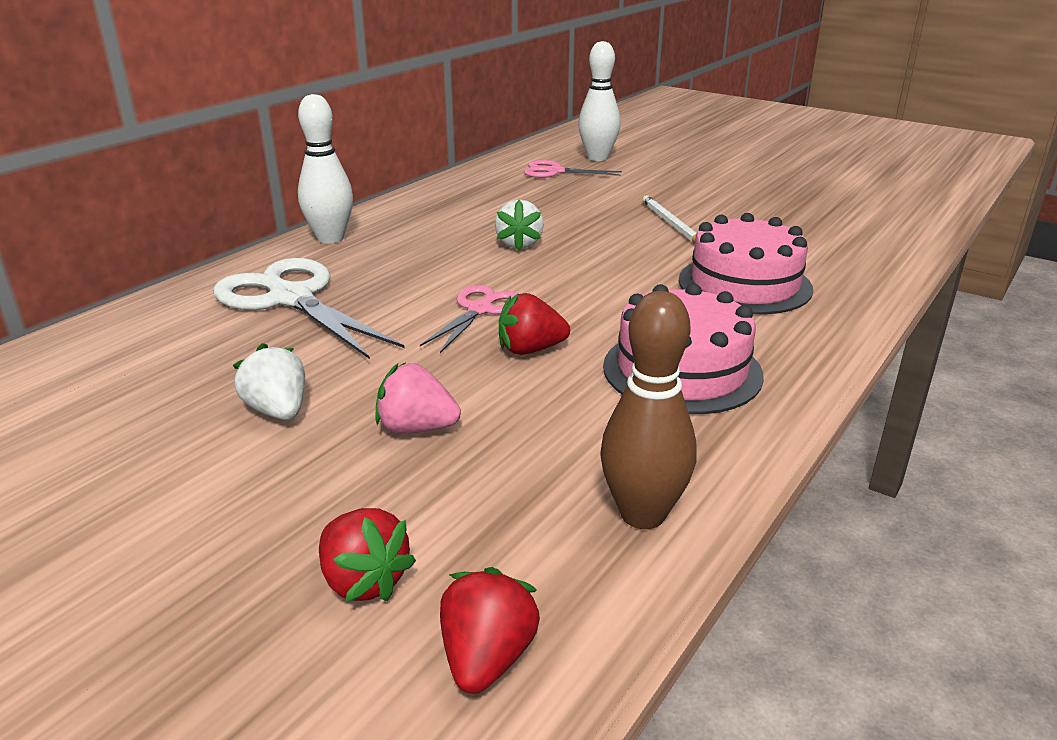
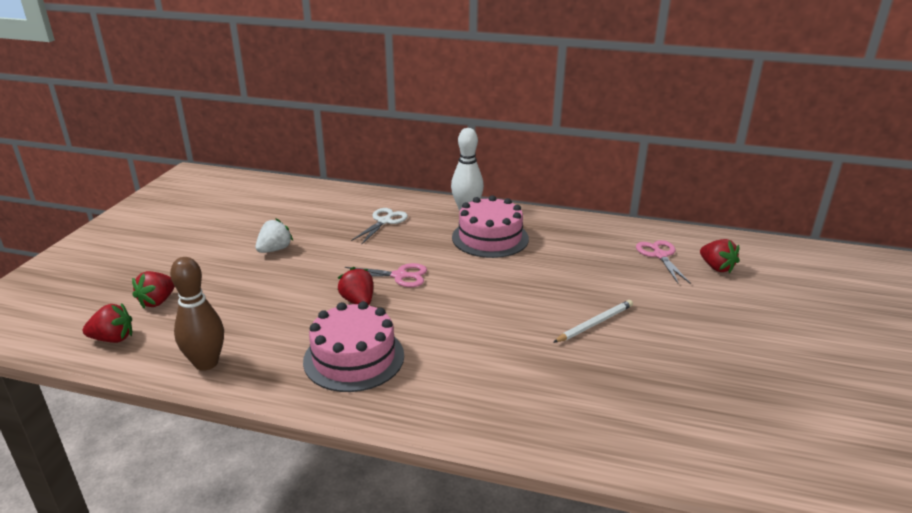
camera: 70 degrees right, 0 degrees up
white scissors [213,258,405,359] -> white scissors [351,208,408,244], size x0.57
pink strawberry [375,362,461,434] -> none
white strawberry [495,199,544,251] -> none
white bowling pin [578,41,621,161] -> red strawberry [700,239,740,273]
pink cake [679,213,813,314] -> pink cake moved to [452,195,529,258]

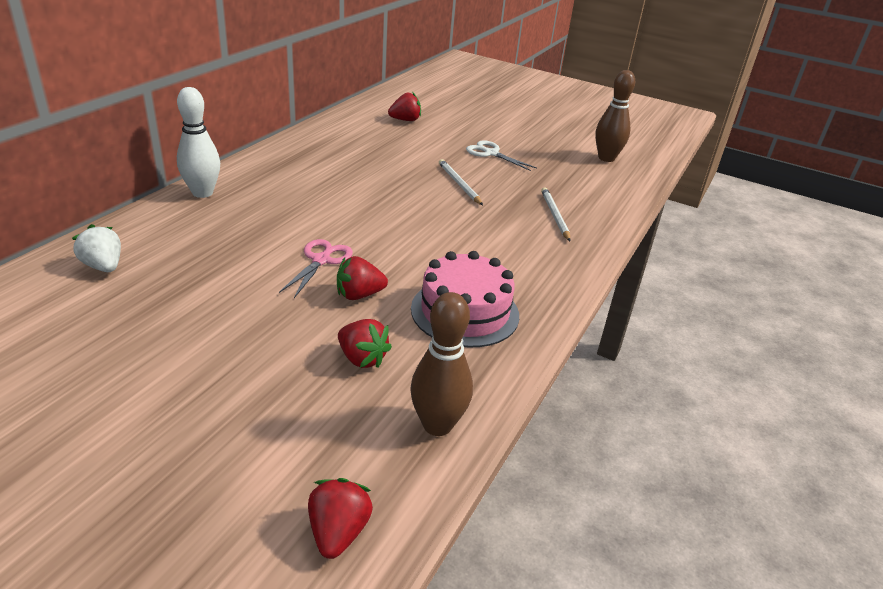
camera: 80 degrees left, 5 degrees up
red strawberry [132,271,175,309] -> red strawberry moved to [338,319,392,368]
white strawberry [256,218,293,253] -> white strawberry moved to [72,224,121,272]
white scissors [351,208,408,244] -> white scissors moved to [466,140,537,171]
pink cake [452,195,529,258] -> none
pink scissors [636,240,691,284] -> none
none -> white pencil [541,187,571,241]
none -> brown bowling pin [595,70,635,162]

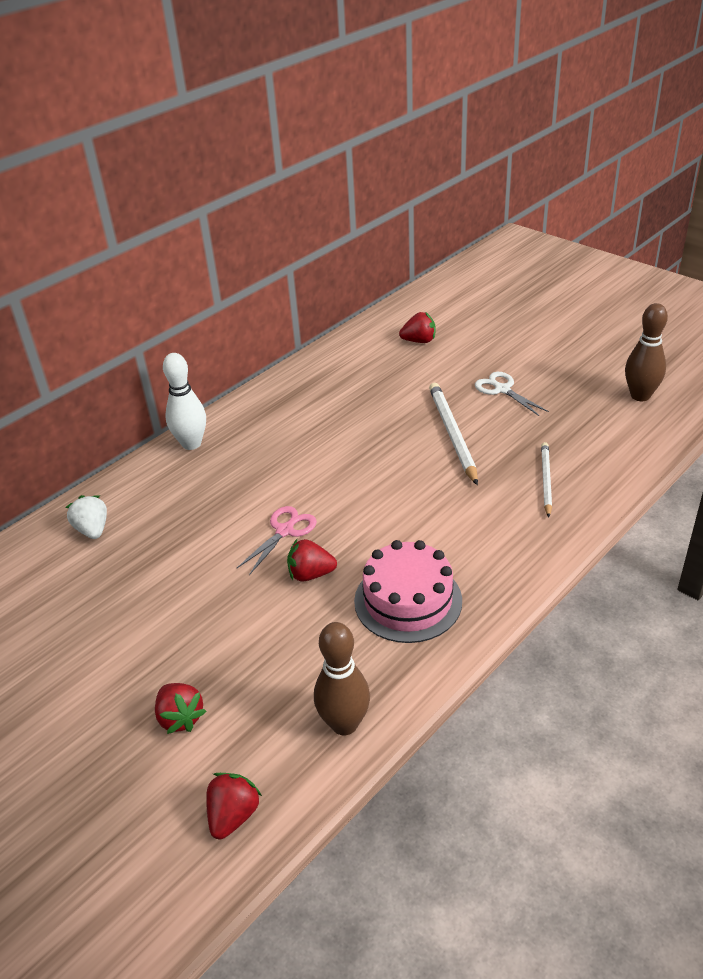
camera: 20 degrees right, 5 degrees up
red strawberry [338,319,392,368] -> red strawberry moved to [155,683,206,734]
white pencil [439,159,483,205] -> white pencil [429,383,478,485], size x1.58

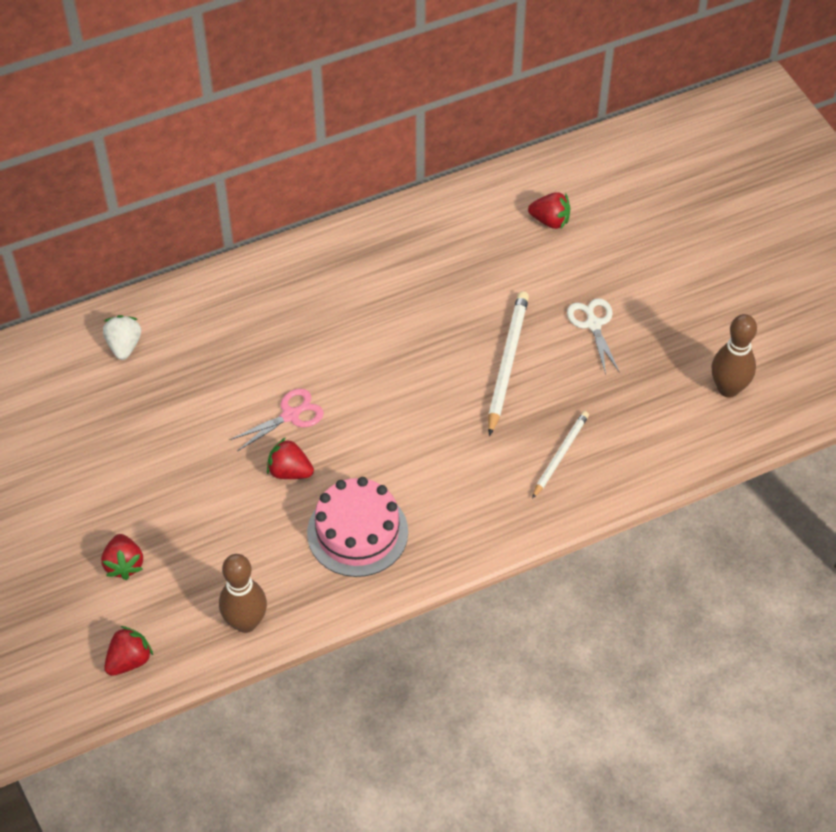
camera: 20 degrees right, 15 degrees up
white bowling pin [163,353,206,450] -> none

